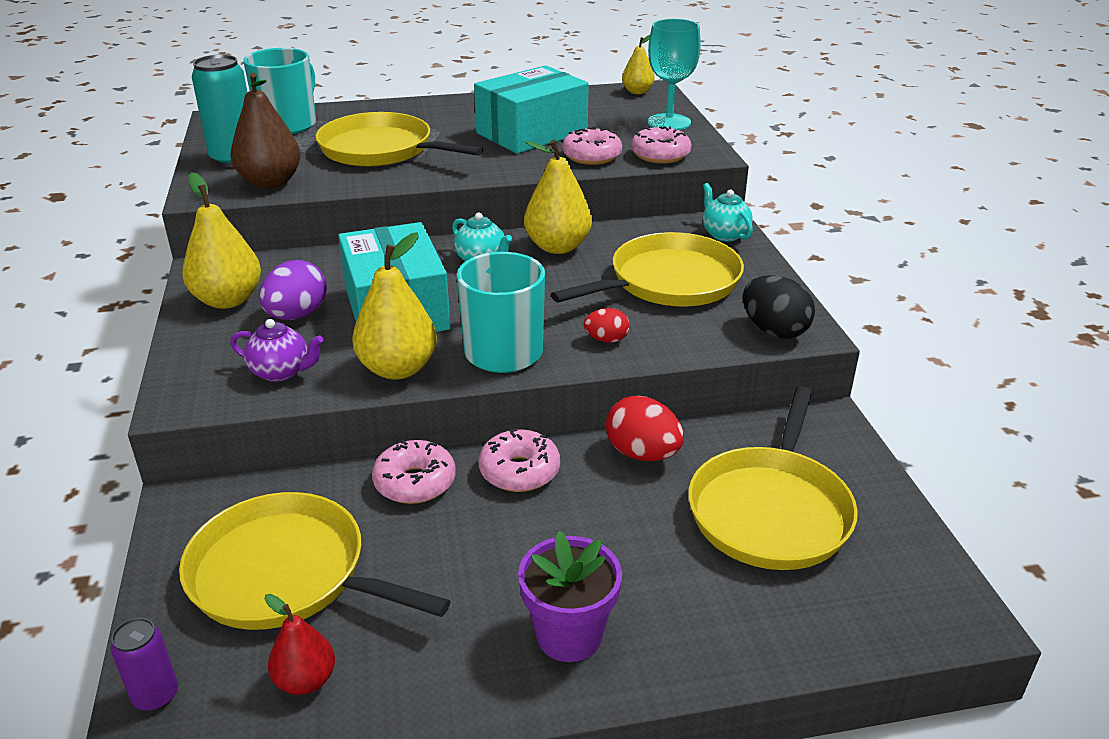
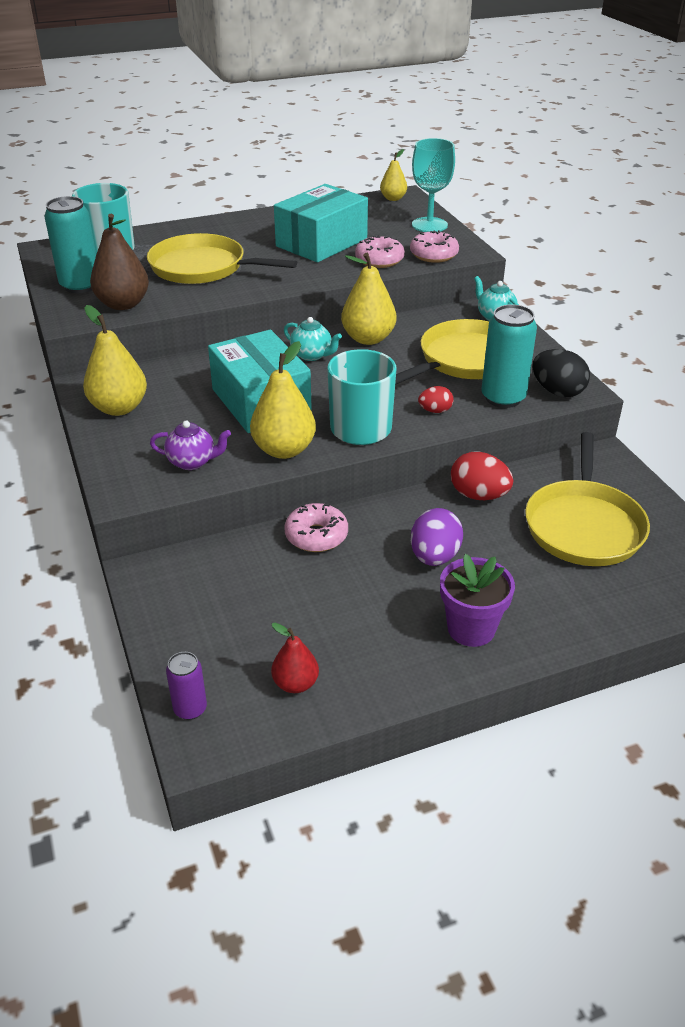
camera: 10 degrees left, 5 degrees up
yellow pan [179,492,450,630] -> none
purple egg [259,260,327,320] -> purple egg moved to [411,508,463,566]
pink donut [479,429,560,492] -> none
none -> turquoise can [481,304,537,408]

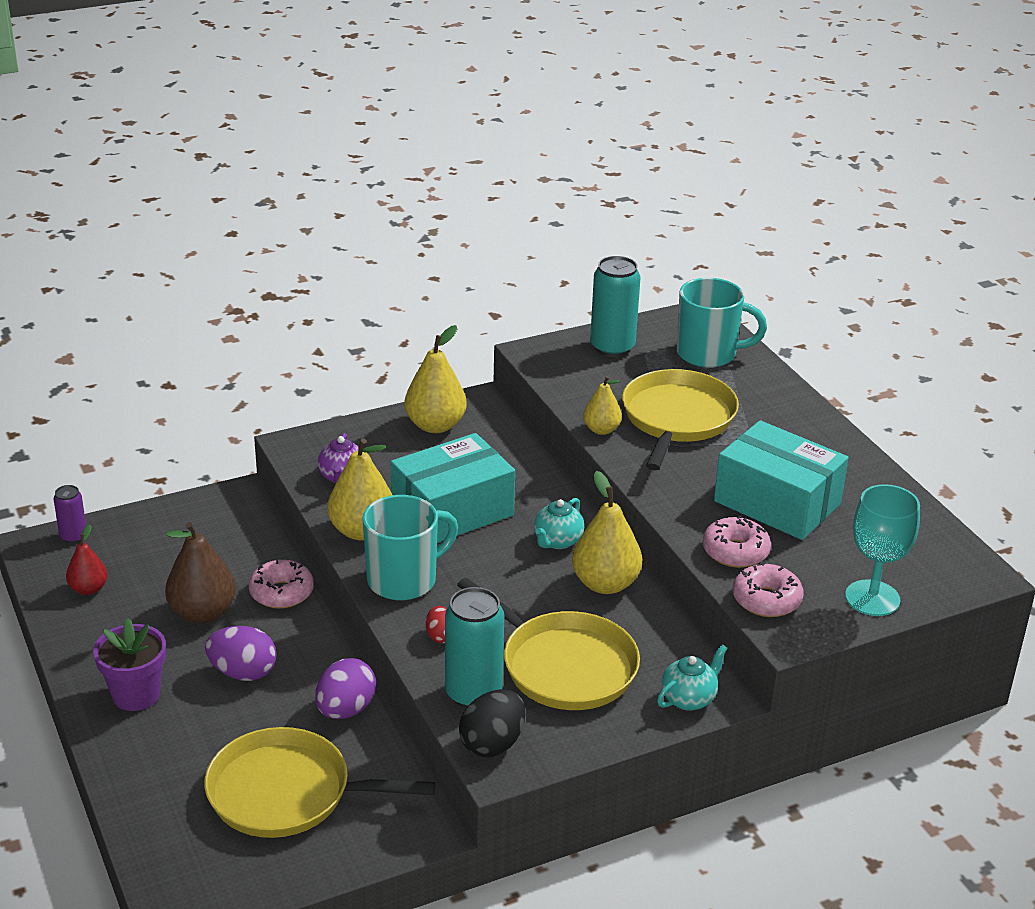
camera: 85 degrees right, 5 degrees down
brown pear [90,214,149,310] -> brown pear moved to [165,522,236,623]
yellow pear [380,149,407,201] -> yellow pear moved to [583,376,622,435]
red egg [451,452,513,500] -> purple egg [315,658,376,719]

